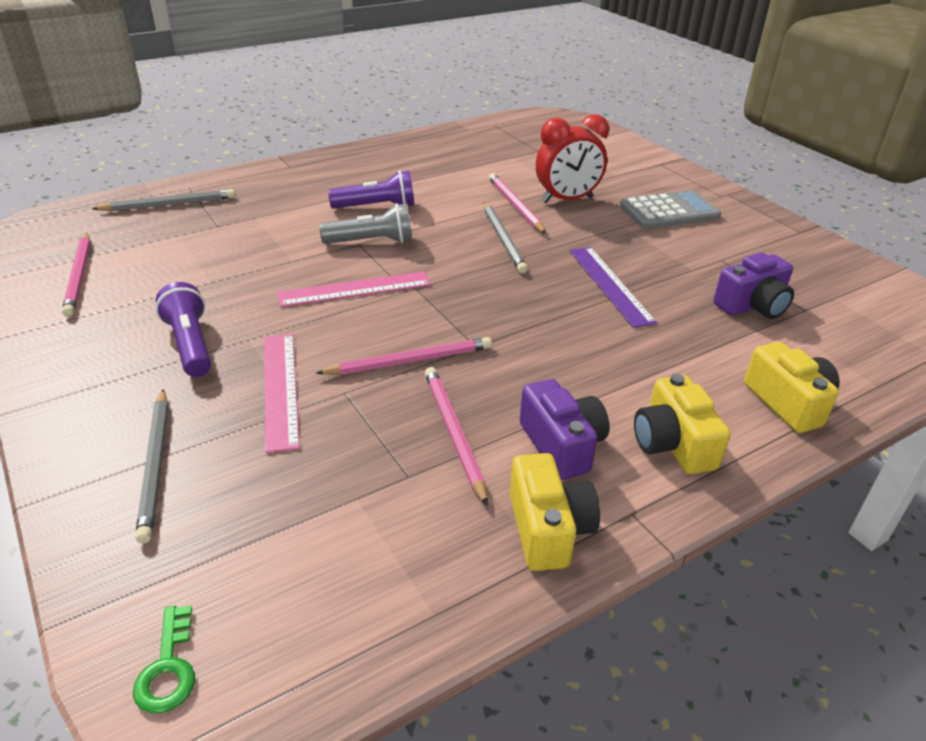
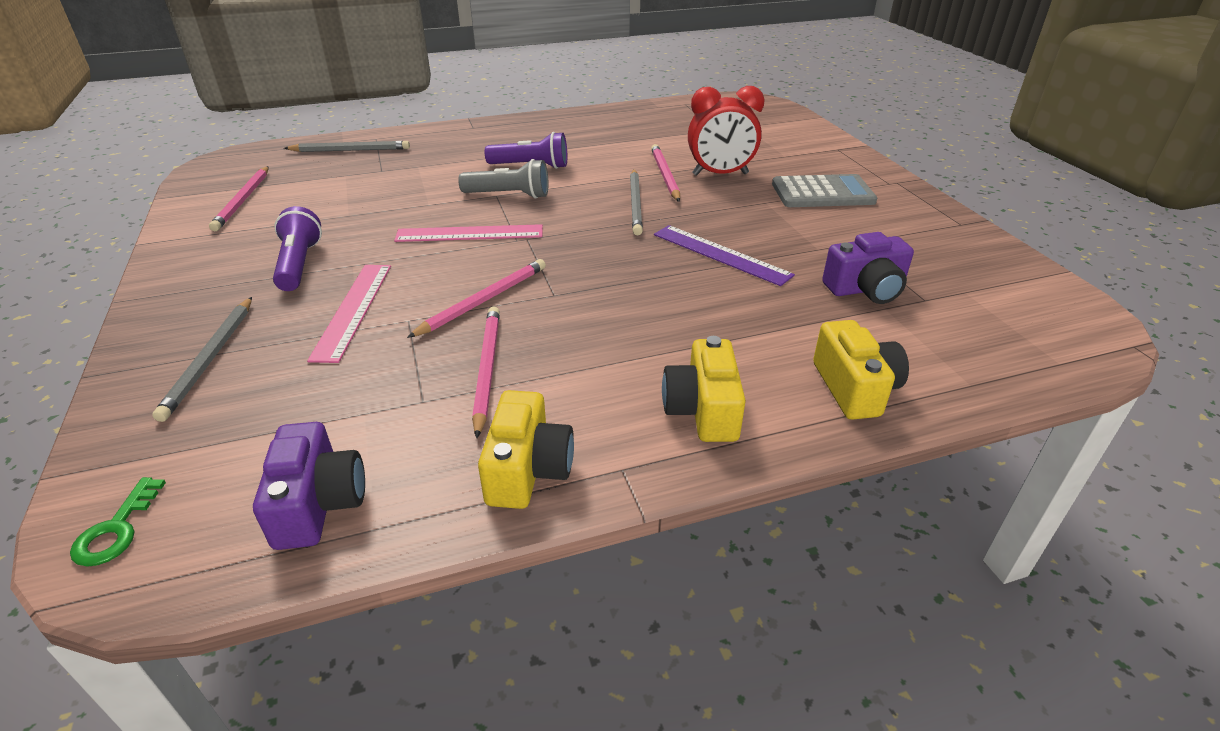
camera: 15 degrees right, 0 degrees up
pink pencil [316,337,492,375] -> pink pencil turned 45 degrees counterclockwise [407,259,546,338]
purple camera [520,379,609,480] -> purple camera moved to [253,422,365,550]
purple ruler [569,247,657,328] -> purple ruler turned 45 degrees counterclockwise [654,225,795,286]

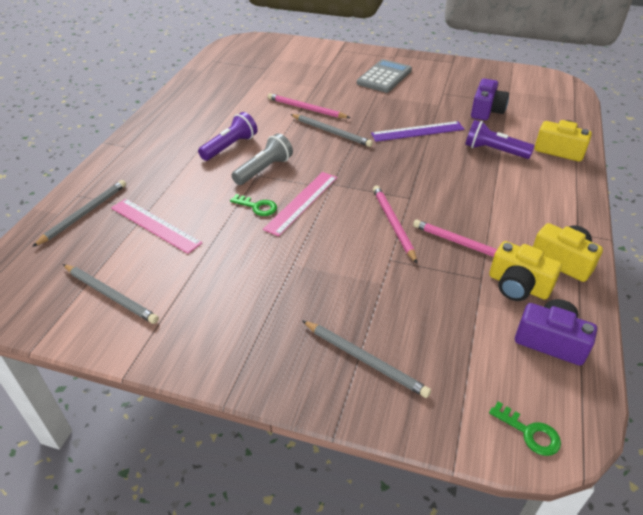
camera: 55 degrees left, 5 degrees up
pink pencil [209,166,268,231] -> grey pencil [63,264,159,324]
purple flashlight [273,206,322,291] -> purple flashlight moved to [465,120,535,159]
pink ruler [307,265,391,363] -> pink ruler moved to [111,199,203,254]
yellow camera [662,336,746,442] -> yellow camera moved to [489,241,562,301]
red clock [688,86,765,176] -> none
none -> green key [230,194,277,216]

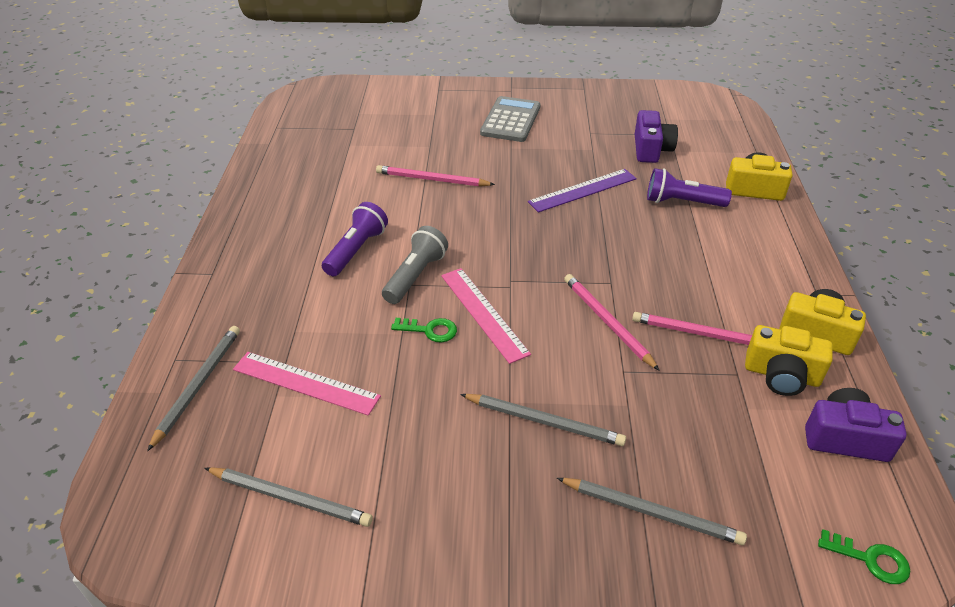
camera: 15 degrees left, 0 degrees up
pink ruler [263,172,337,236] -> pink ruler turned 45 degrees counterclockwise [441,268,531,364]
grey pencil [290,114,373,147] -> grey pencil moved to [460,394,626,446]

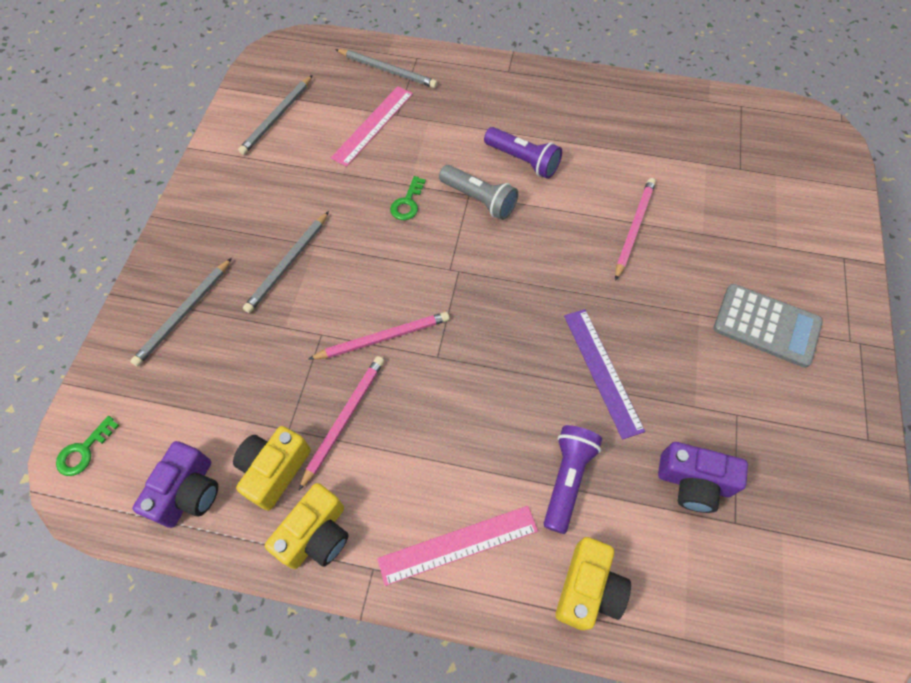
camera: 100 degrees right, 20 degrees up
pink ruler [441,268,531,364] -> pink ruler moved to [377,506,538,586]

